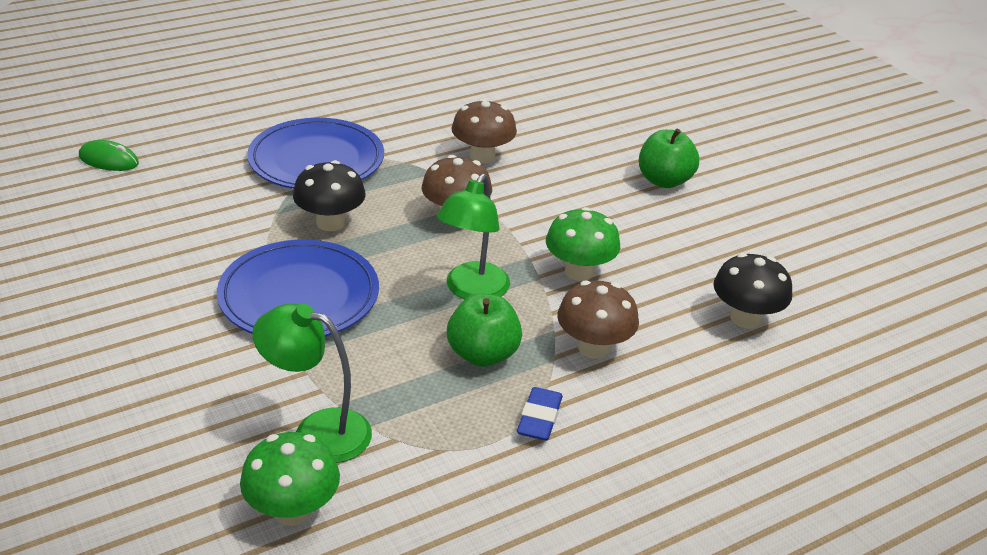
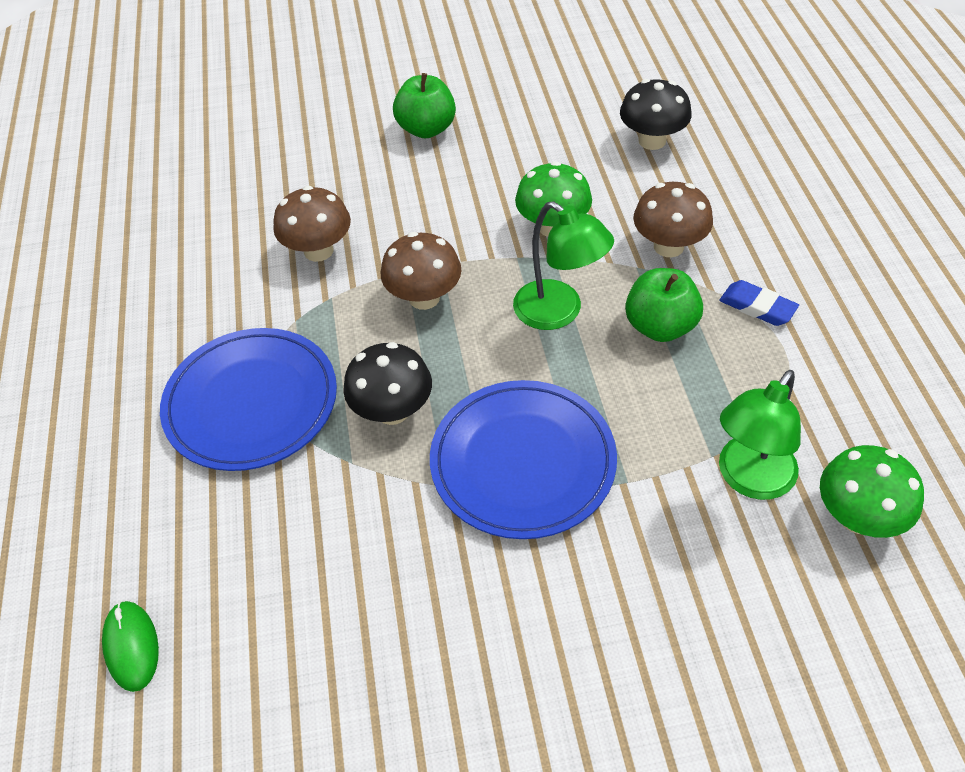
camera: 65 degrees left, 15 degrees up
green mouse [79,140,139,171] -> green mouse turned 60 degrees counterclockwise [102,601,159,692]

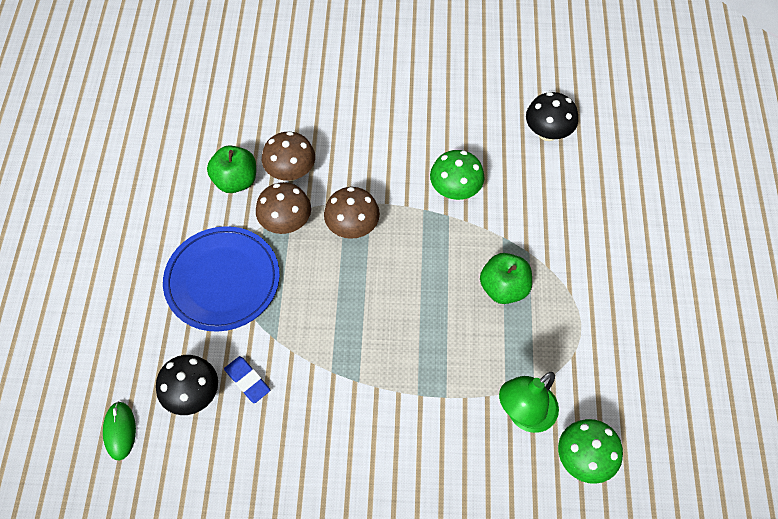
camera: 10 degrees right, 10 degrees up
black mushroom [343,342,432,425] -> black mushroom moved to [156,355,218,415]
green apple [393,73,456,139] -> green apple moved to [207,145,256,193]
blue plate [430,380,617,539] -> none
green lamp [513,201,614,330] -> none
brown mushroom [633,182,713,257] -> brown mushroom moved to [256,182,311,234]
blue eraser [719,280,799,326] -> blue eraser moved to [224,356,270,403]

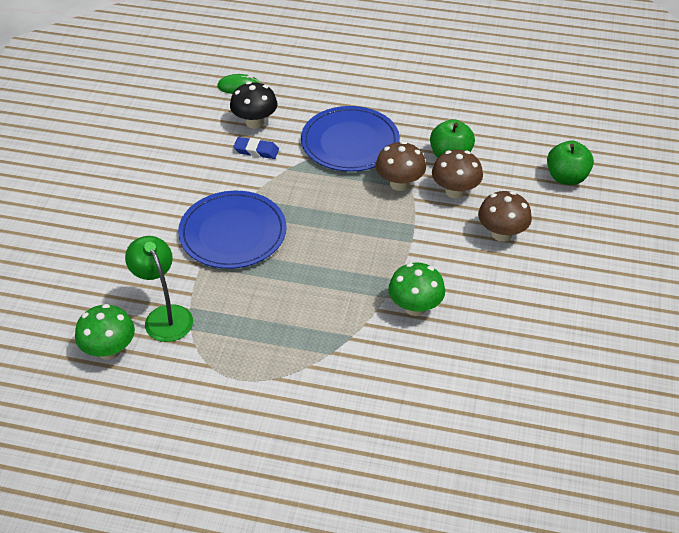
camera: 100 degrees right, 15 degrees down
blue eraser [224,356,270,403] -> blue eraser turned 45 degrees clockwise [233,137,279,159]
brown mushroom [324,187,380,239] -> brown mushroom moved to [478,191,532,242]
green apple [480,253,532,304] -> green apple moved to [547,141,594,185]
black mushroom [526,92,578,141] -> none
none -> blue plate [178,191,287,269]

